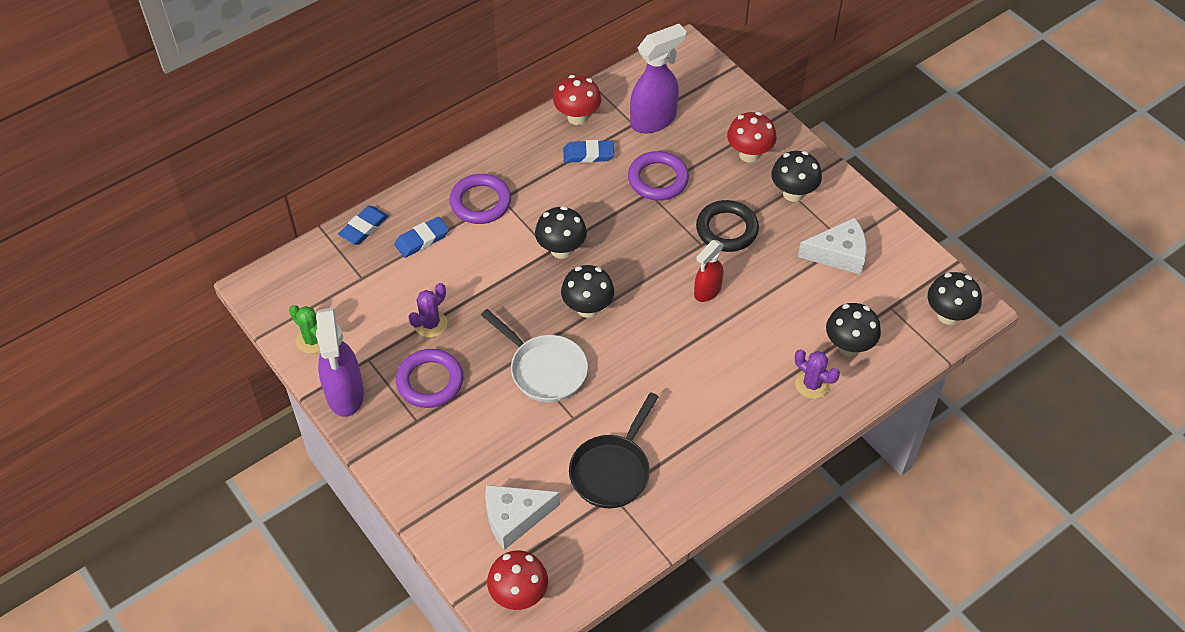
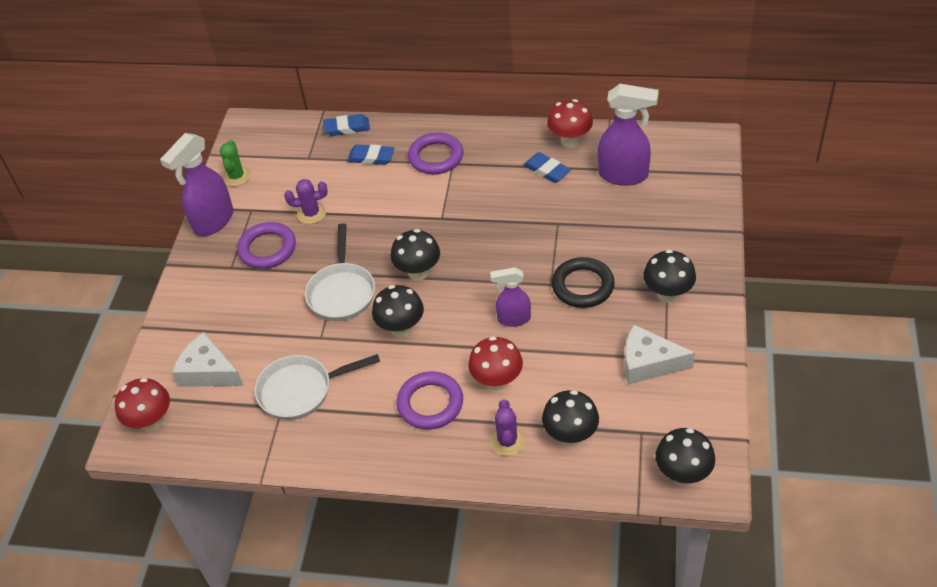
camera: 50 degrees right, 5 degrees down
black mushroom [535,206,587,259] -> black mushroom moved to [372,285,424,337]
black pan [569,392,658,508] -> white pan [254,354,380,420]
purple ring [628,151,689,200] -> purple ring moved to [397,371,463,430]
red spray bottle [694,240,724,302] -> purple spray bottle [490,267,531,327]
red mushroom [727,112,776,163] -> red mushroom moved to [468,336,523,391]
white cheese [798,218,867,275] -> white cheese turned 150 degrees clockwise [624,325,695,384]

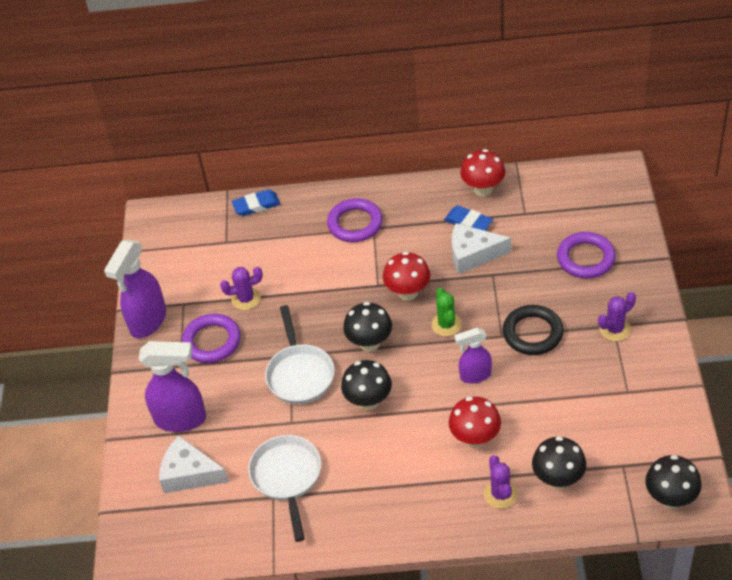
camera: 10 degrees left, 0 degrees up
red mushroom [115,378,170,432] -> red mushroom moved to [383,251,430,301]
green cactus [220,140,251,186] -> green cactus moved to [431,288,462,336]
white pan [254,354,380,420] -> white pan turned 105 degrees clockwise [248,435,321,542]
blue eraser [347,144,395,165] -> none
purple ring [397,371,463,430] -> purple ring moved to [557,232,616,278]
purple spray bottle [598,84,659,186] -> purple spray bottle moved to [138,341,206,432]
white cheese [624,325,695,384] -> white cheese moved to [452,223,511,274]
black mushroom [643,249,696,303] -> purple cactus [598,292,636,341]

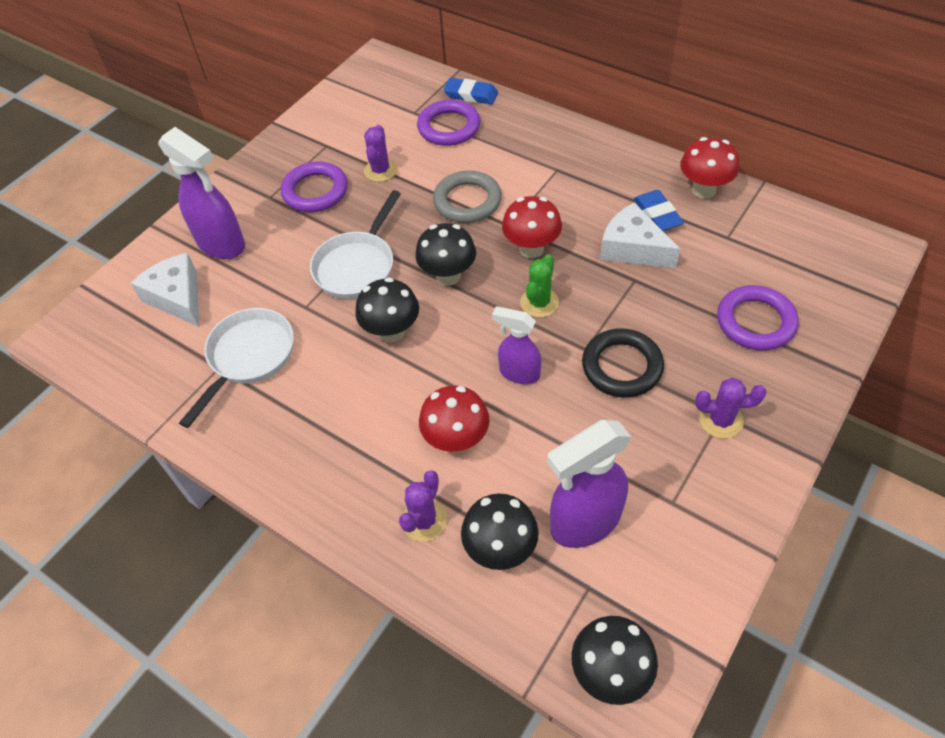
camera: 35 degrees right, 5 degrees up
purple spray bottle [104,240,166,338] -> purple spray bottle moved to [547,420,632,548]
purple cactus [220,267,263,310] -> purple cactus turned 75 degrees clockwise [364,125,397,182]
purple ring [327,198,383,242] -> purple ring moved to [417,100,480,146]
none -> grey ring [433,170,502,223]

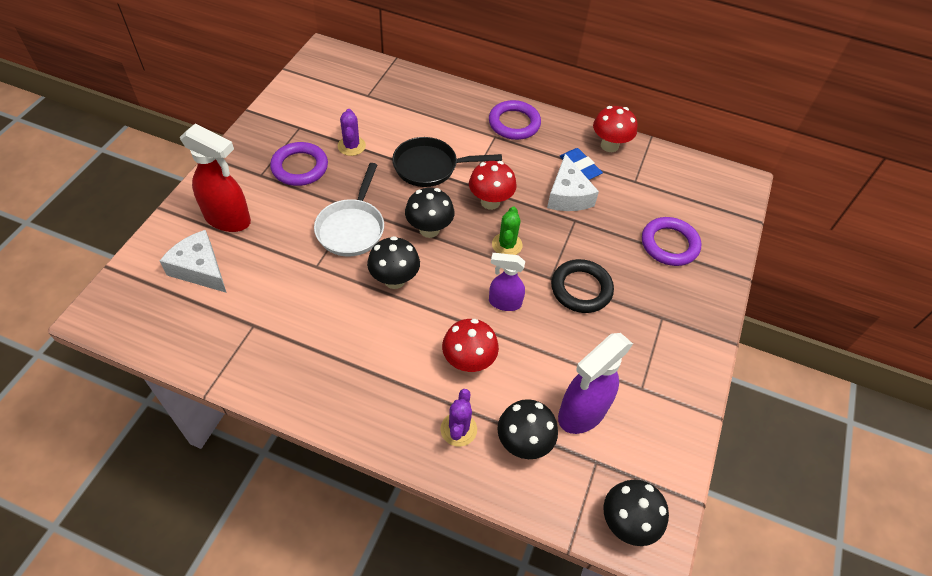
camera: 20 degrees left, 0 degrees up
purple spray bottle [158,127,245,259] -> red spray bottle [180,123,251,232]
white pan [179,308,294,428] -> none
purple ring [417,100,480,146] -> purple ring moved to [489,100,541,140]
grey ring [433,170,502,223] -> black pan [392,137,502,187]
blue eraser [443,78,498,104] -> none
white cheese [600,203,680,268] -> white cheese turned 120 degrees counterclockwise [547,154,599,211]
purple cactus [695,378,767,439] -> none

